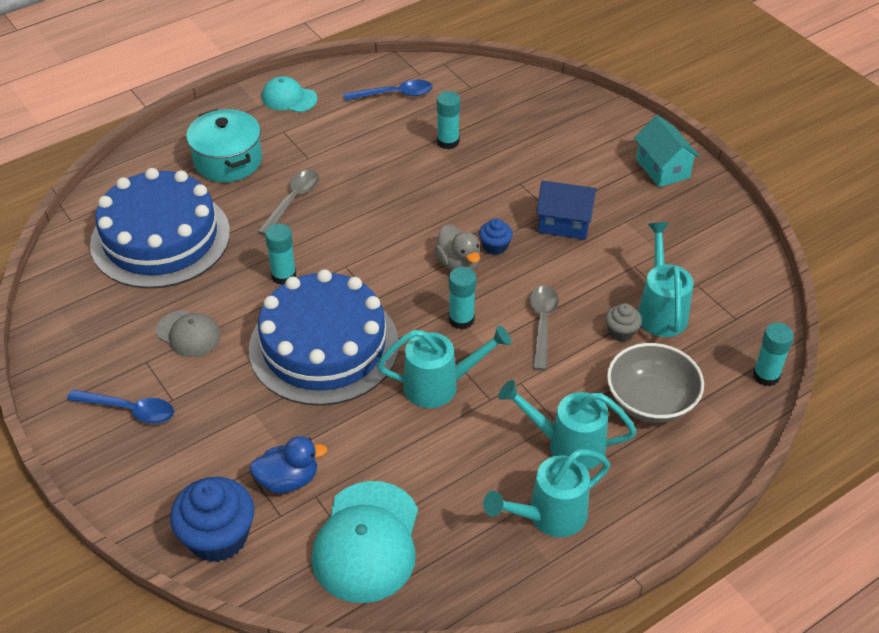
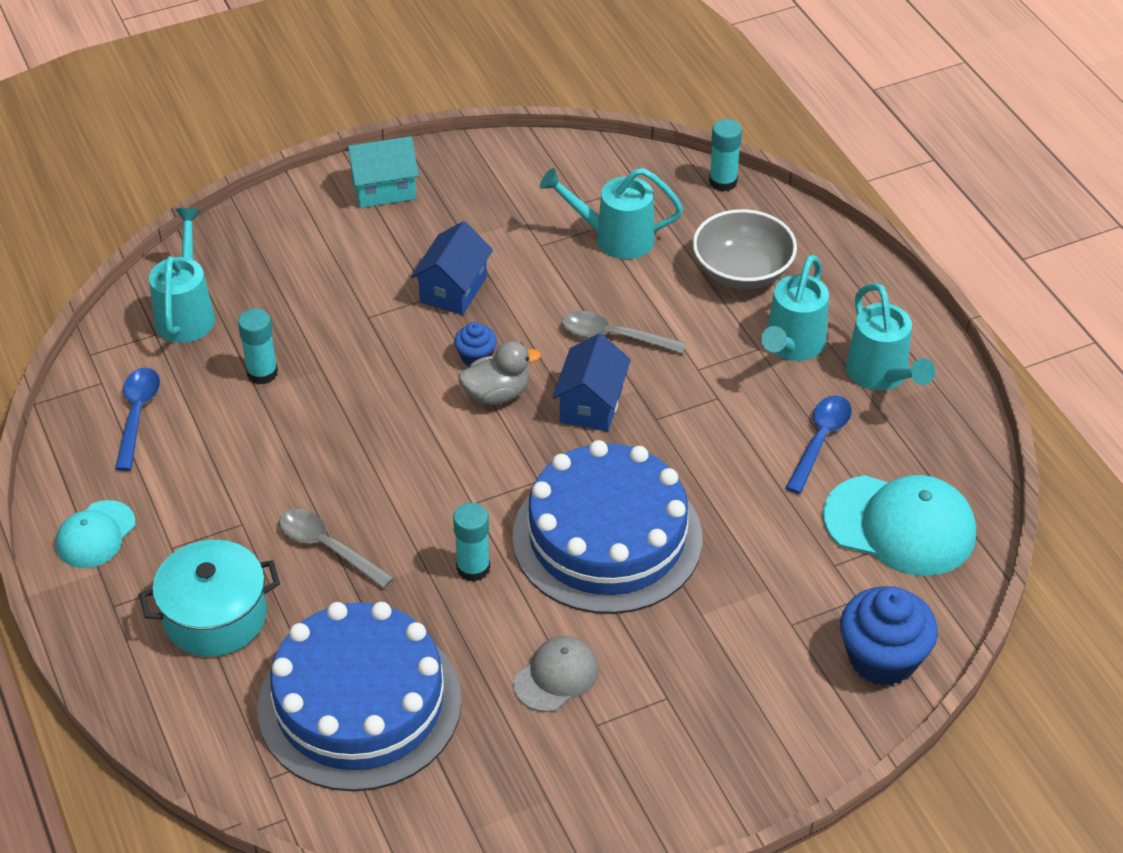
camera: 80 degrees left, 0 degrees up
blue spoon [67,390,174,424] -> blue spoon moved to [785,395,852,494]
blue duck [249,436,327,494] -> none
turquoise watering can [377,325,511,408] -> turquoise watering can moved to [149,208,215,343]
turquoise glue stick [449,267,476,330] -> blue house [552,333,631,432]
grey cupcake [605,303,642,341] -> none

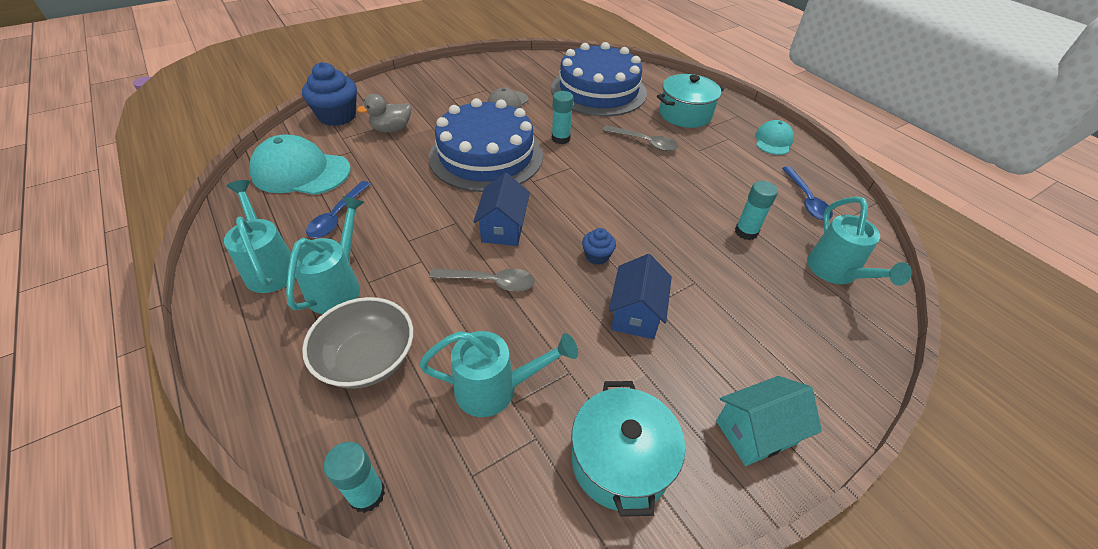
camera: 170 degrees right, 0 degrees up
grey duck [459,341,541,405] -> grey duck moved to [357,94,411,132]
none -> turquoise pot [571,381,685,517]

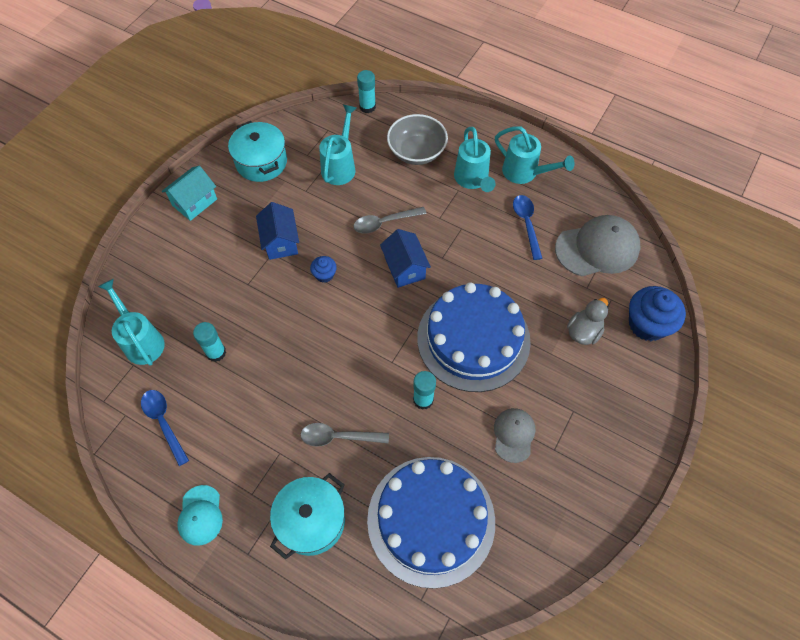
camera: 155 degrees right, 15 degrees up
turquoise cap [249,134,351,195] -> grey cap [555,215,640,276]
turquoise watering can [419,331,578,417] -> turquoise watering can turned 135 degrees clockwise [319,105,356,185]

